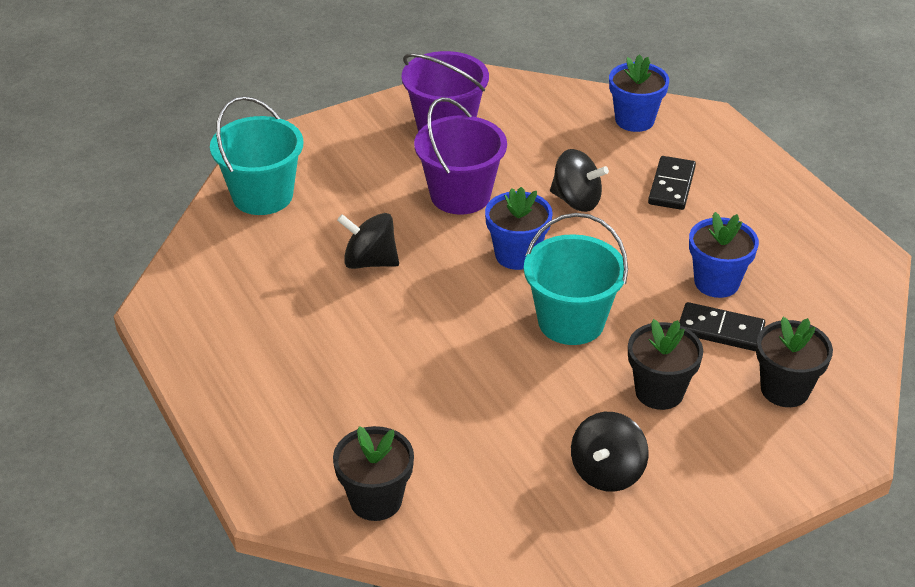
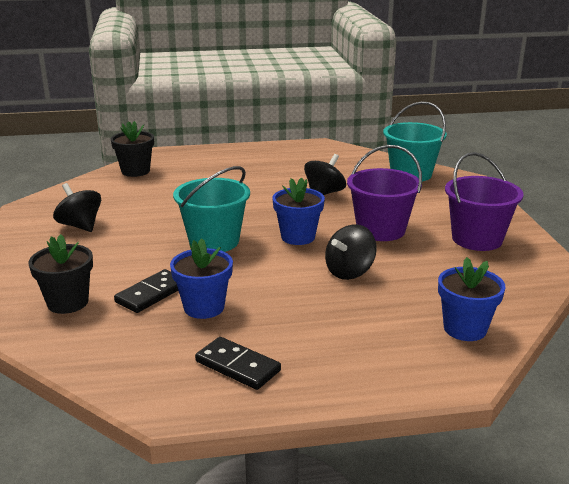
camera: 110 degrees right, 15 degrees down
black flower pot [628,319,703,410] -> none
black domino [648,156,696,210] -> black domino moved to [195,337,281,390]

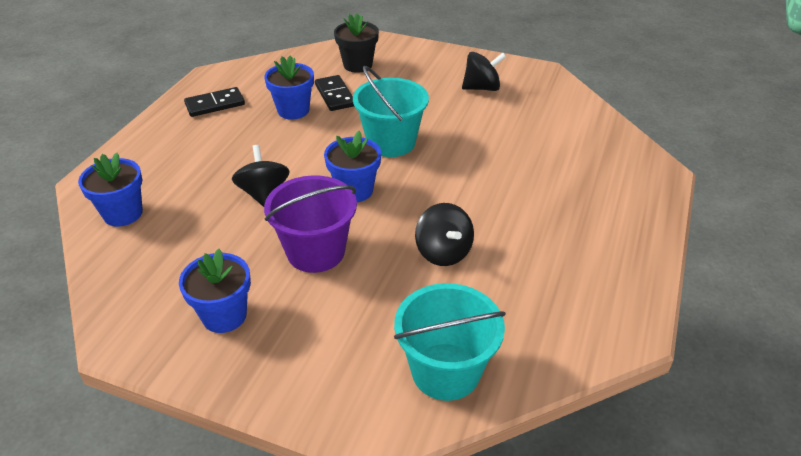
camera: 120 degrees right, 15 degrees up
black flower pot [111,121,154,177] -> none
purple bucket [445,152,524,251] -> blue flower pot [179,249,251,333]

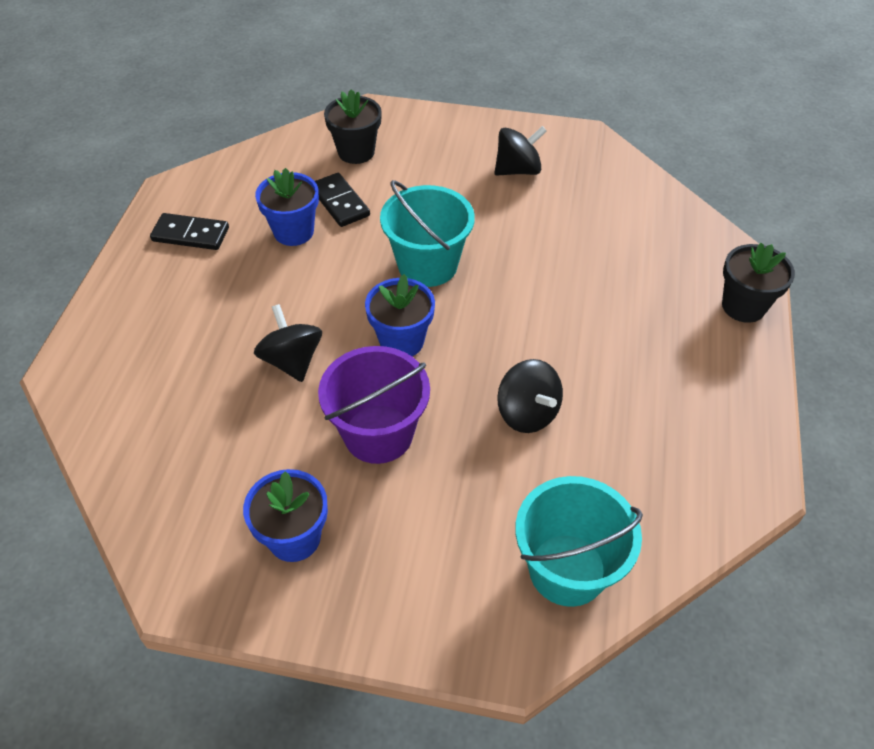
camera: 10 degrees left, 10 degrees up
blue flower pot [78,153,143,227] -> none
black domino [184,87,245,117] -> black domino turned 45 degrees clockwise [150,213,229,250]
none -> black flower pot [722,243,795,323]

